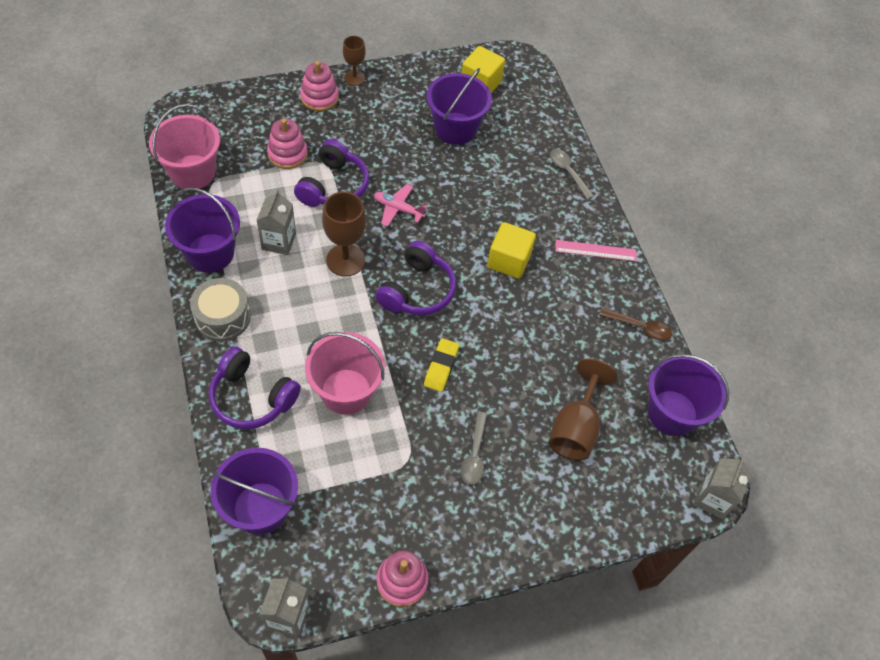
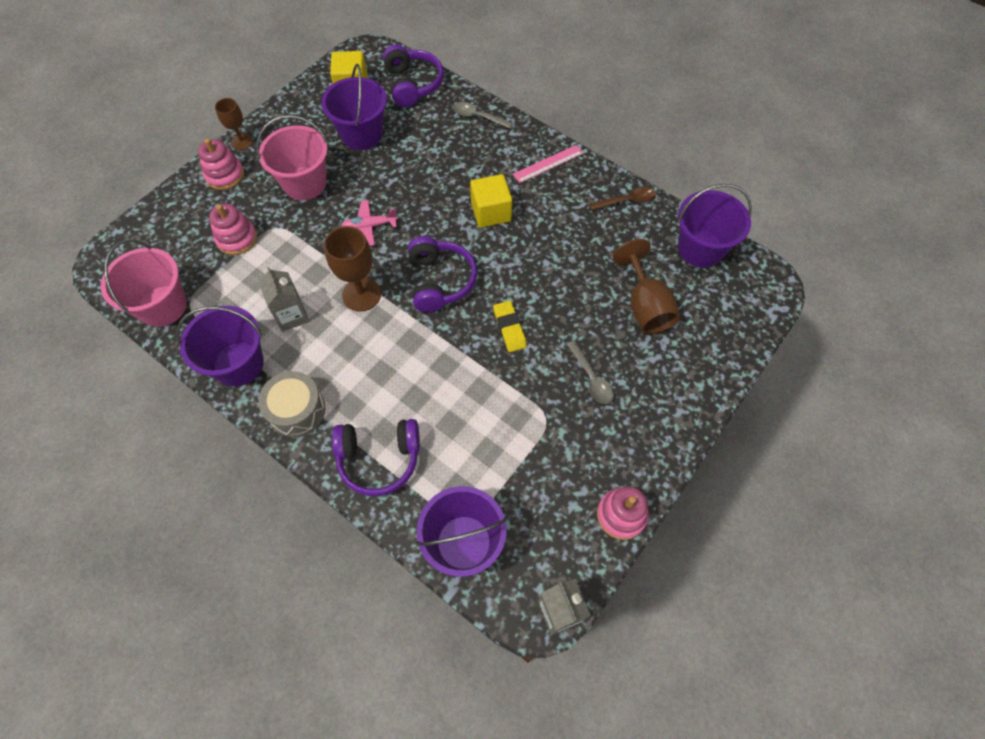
camera: 30 degrees left, 5 degrees up
purple headphones [294,139,369,207] -> purple headphones moved to [383,45,444,107]
pink bucket [305,332,385,415] -> pink bucket moved to [256,115,328,200]
grey carton [693,457,752,519] -> none

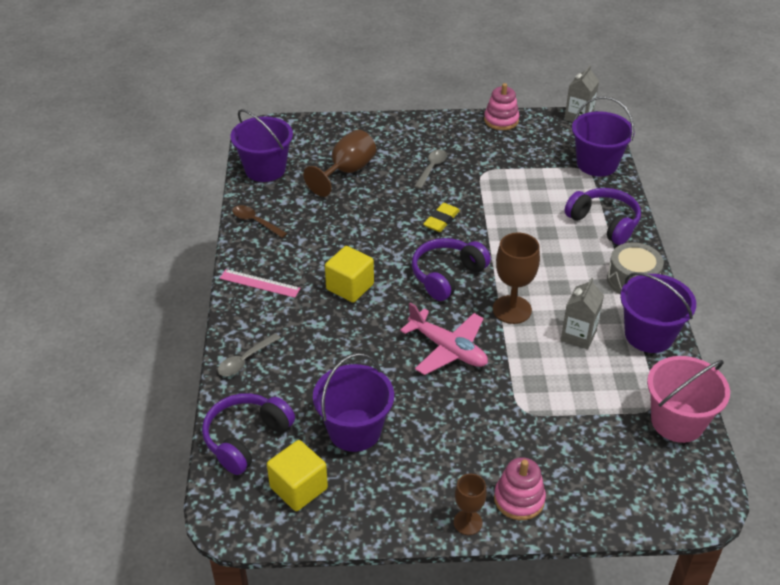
camera: 130 degrees left, 20 degrees down
pink stacking toy [209,203,257,255] -> none
pink bucket [256,115,328,200] -> none
pink plane [342,200,398,246] -> pink plane [400,303,488,375], size x1.57
grey spoon [453,102,513,129] -> grey spoon turned 60 degrees clockwise [218,333,281,376]

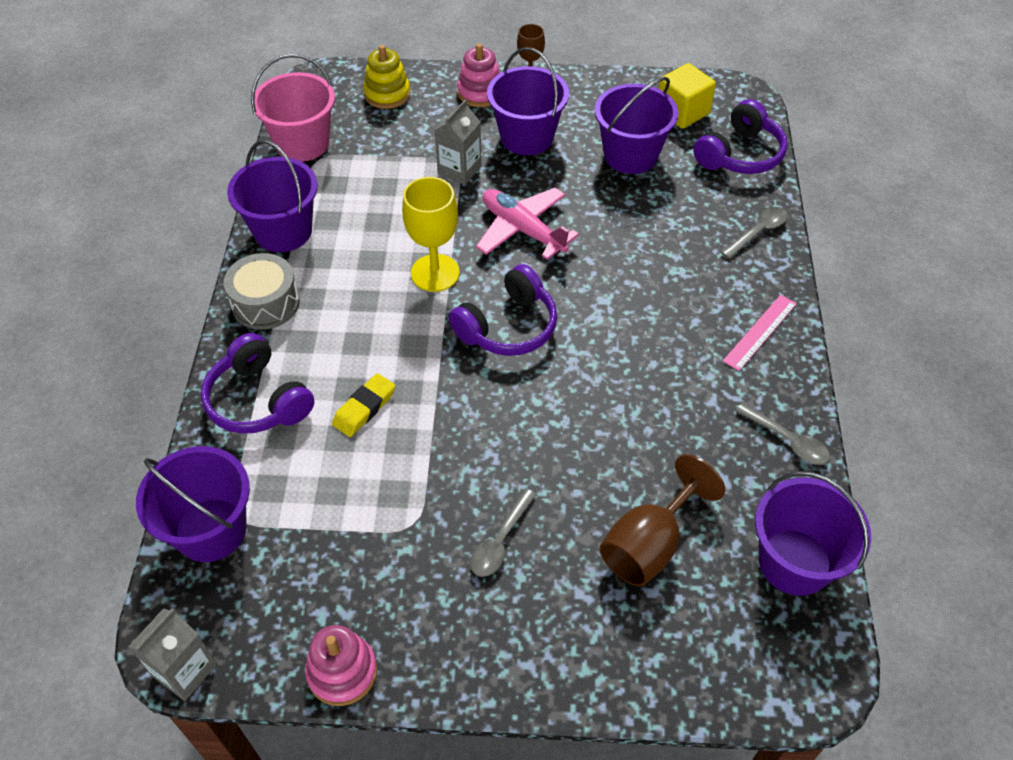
camera: 175 degrees left, 10 degrees up
pink ruler [220,269,301,298] -> pink ruler turned 75 degrees counterclockwise [723,295,797,371]
brown spoon [232,205,287,238] -> grey spoon [736,403,830,465]
yellow cube [325,246,374,303] -> none
yellow eraser [423,203,460,232] -> yellow eraser moved to [332,373,395,437]
brown goblet [493,233,540,324] -> yellow goblet [402,177,460,292]
grey carton [561,278,604,349] -> grey carton moved to [435,100,482,185]
none -> yellow stacking toy [363,45,410,109]
none -> purple bucket [487,47,569,155]

